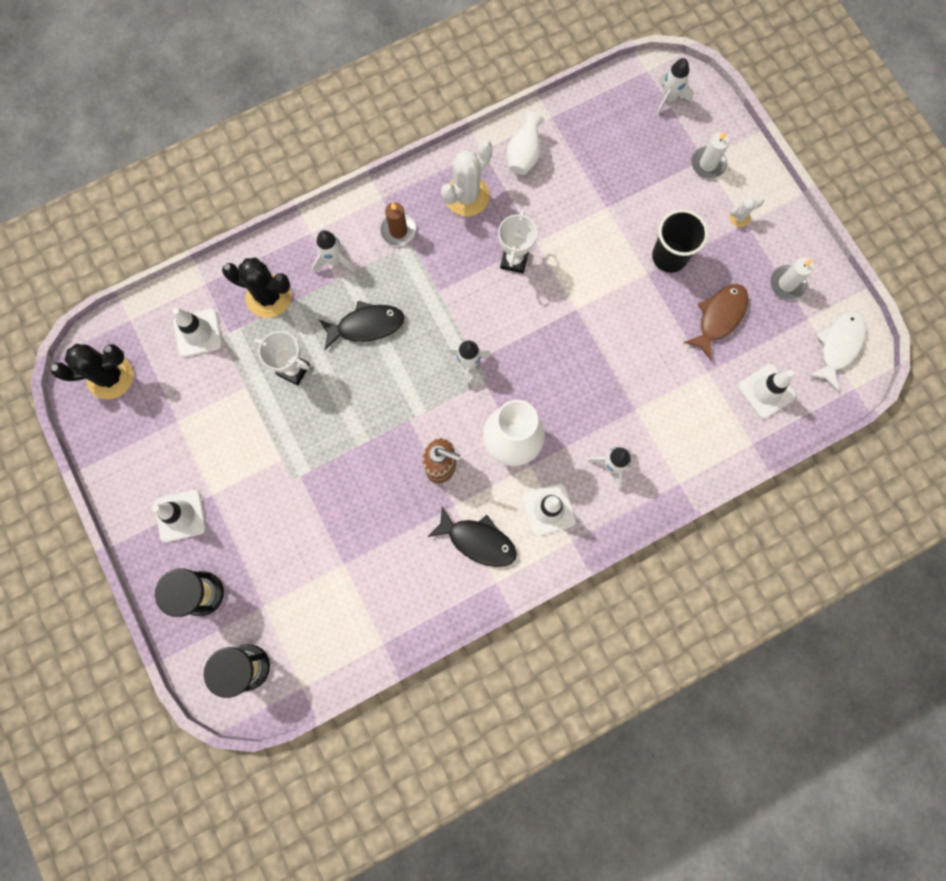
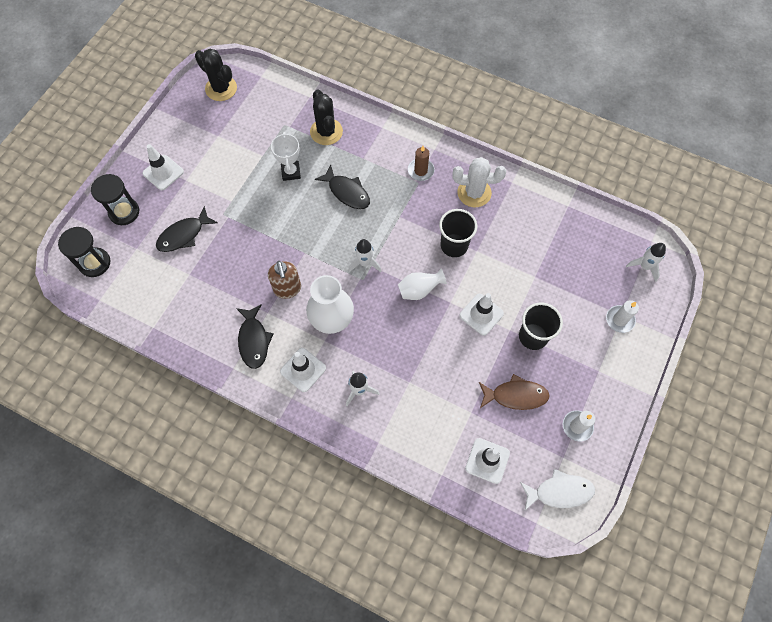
camera: 55 degrees right, 10 degrees down
white traffic cone [173,308,222,357] -> white traffic cone moved to [459,293,504,336]
white rocket [312,230,355,273] -> none
white trophy [498,210,537,273] -> black cup [439,209,477,257]
white vase [507,111,544,175] -> white vase moved to [398,268,447,300]
white cactus [729,197,764,227] -> none
none -> black fish [156,206,218,252]

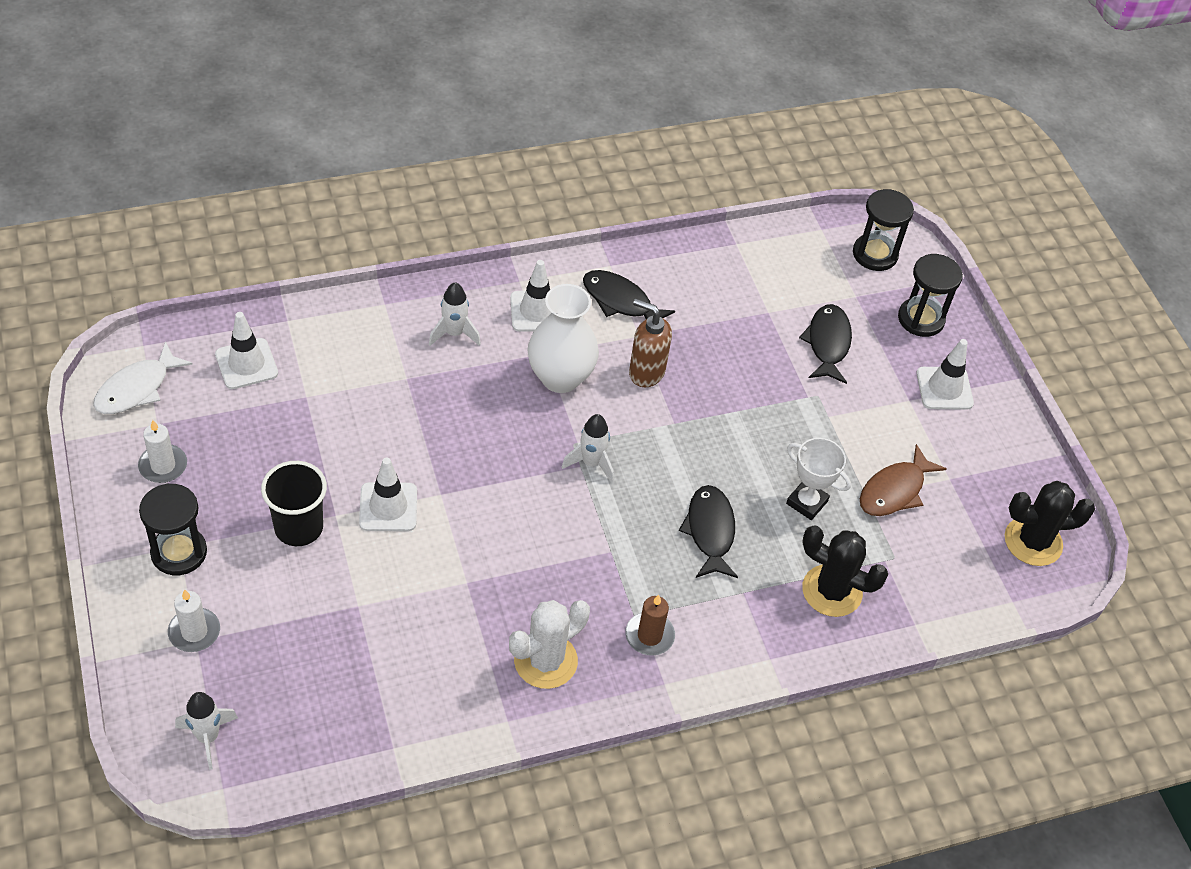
camera: 130 degrees right, 15 degrees down
black fish [315,165,370,209] -> black fish turned 90 degrees clockwise [679,485,738,578]
white vase [398,268,447,300] -> none
black cup [439,209,477,257] -> none
brown fish [479,374,550,410] -> brown fish moved to [860,444,946,516]
none -> black hourglass [139,484,207,575]

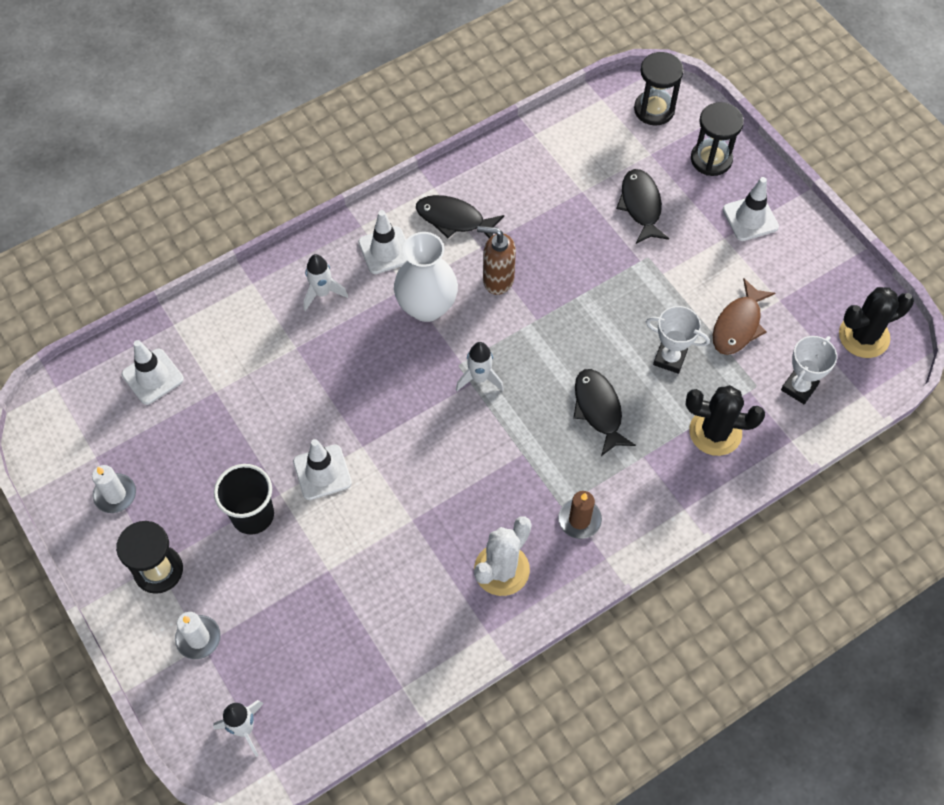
camera: 10 degrees left, 10 degrees up
white fish [93,341,192,414] -> none
none -> white trophy [781,336,837,404]

